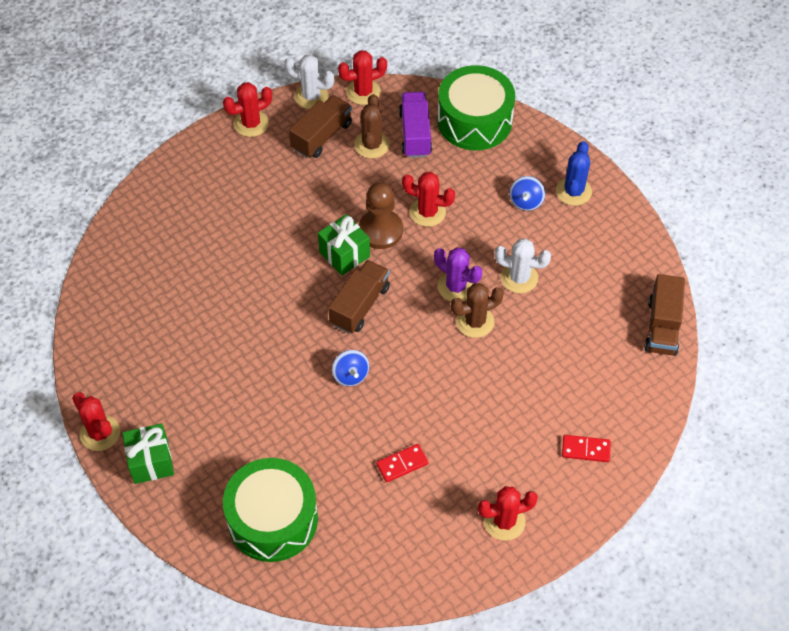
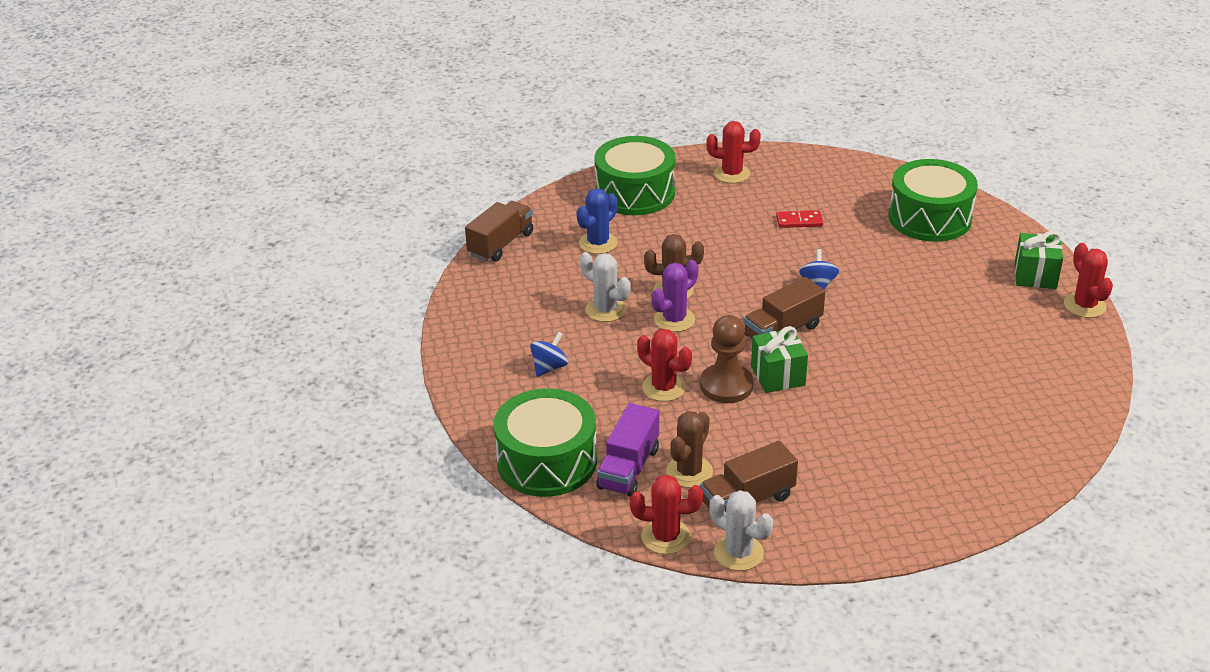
camera: 155 degrees left, 20 degrees down
red cactus [223,82,272,137] -> none
purple cactus [434,247,482,301] -> purple cactus turned 75 degrees clockwise [651,260,698,332]
blue cactus [556,141,592,206] -> blue cactus moved to [577,188,618,254]
red domino [562,435,611,462] -> green drum [594,136,675,215]

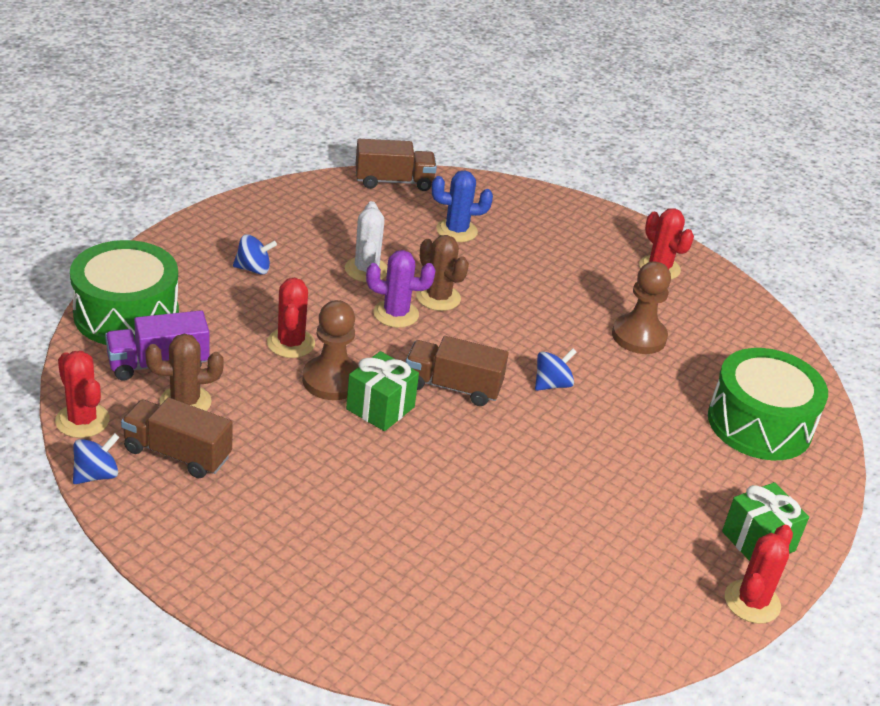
camera: 45 degrees right, 0 degrees up
green drum [594,136,675,215] -> none
white cactus [710,490,773,571] -> blue spinning top [73,433,120,484]
red domino [776,210,823,228] -> brown pawn [612,262,671,354]

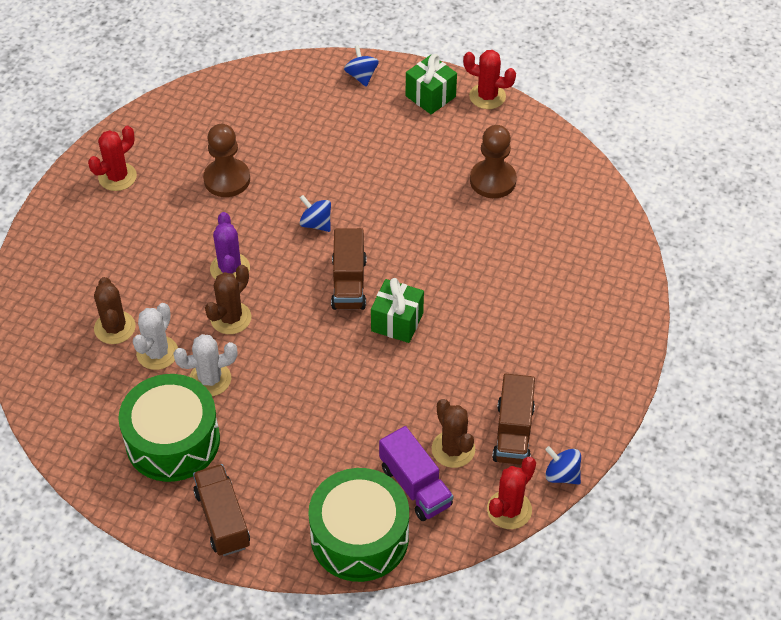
camera: 100 degrees left, 15 degrees up
blue spinning top [233,234,277,275] -> blue spinning top moved to [344,45,379,87]
red cactus [267,278,315,358] -> none
brown pawn [302,300,359,400] -> brown pawn moved to [470,125,517,198]
brown truck [356,139,437,191] -> brown truck moved to [193,464,250,556]
purple cactus [366,250,435,328] -> purple cactus moved to [210,212,250,280]
blue cactus [432,170,493,242] -> brown cactus [94,277,136,344]
green drum [708,348,828,460] -> green drum moved to [118,374,220,482]
none -> white cactus [133,303,178,370]

